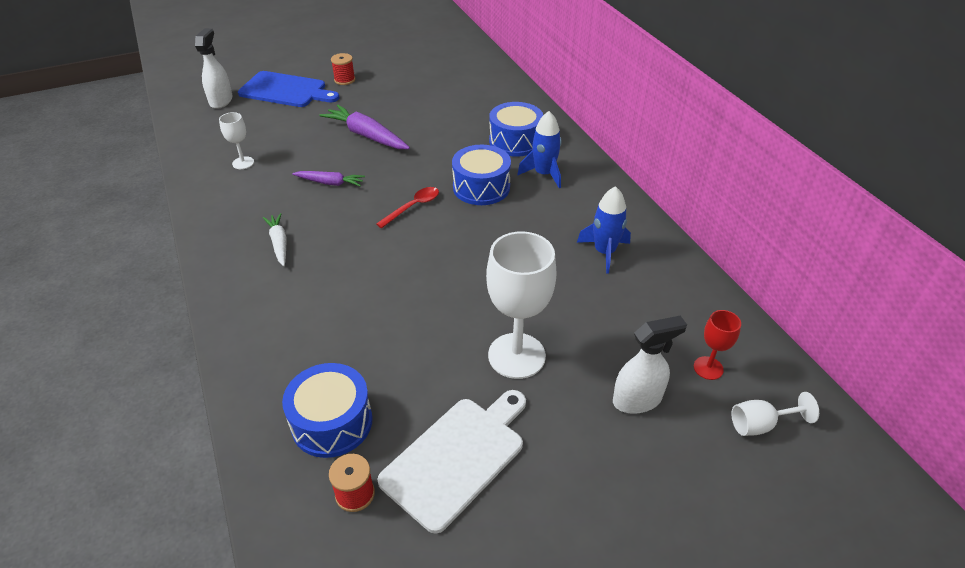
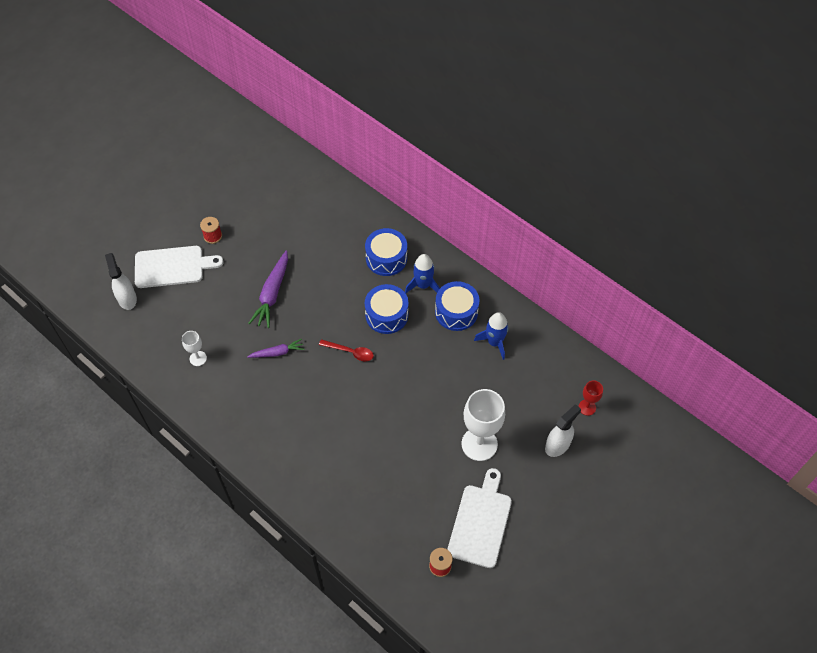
camera: 25 degrees left, 15 degrees up
blue cutting board [238,71,339,107] -> white cutting board [135,246,224,288]
white carrot [263,213,287,266] -> none
blue drum [282,363,373,458] -> blue drum moved to [435,281,479,331]
purple carrot [319,105,410,149] -> purple carrot turned 90 degrees counterclockwise [248,251,288,328]
red spoon [376,187,439,228] -> red spoon turned 90 degrees clockwise [319,339,374,361]
white goblet [731,392,819,436] -> none

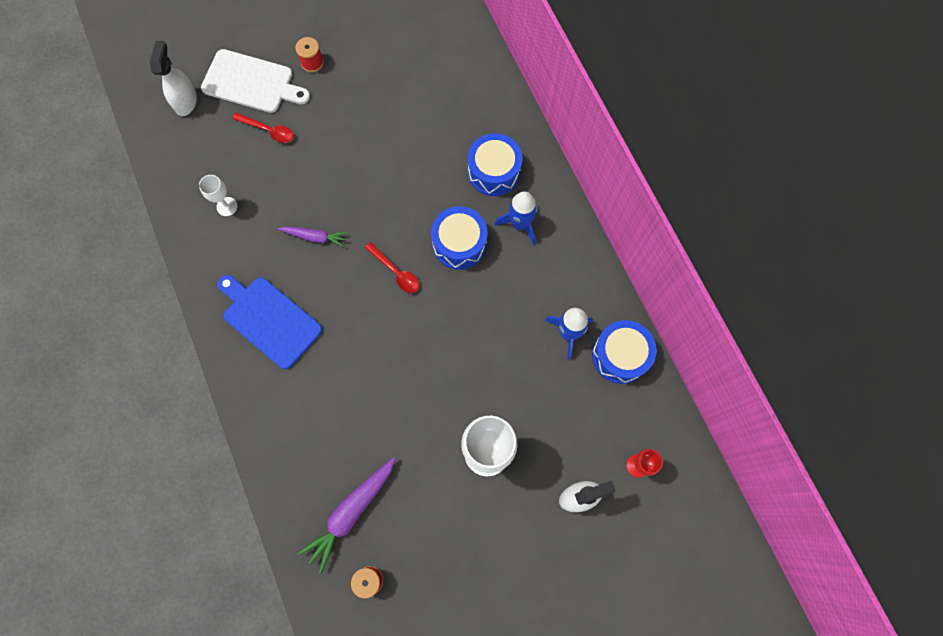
camera: 25 degrees right, 15 degrees up
purple carrot [248,251,288,328] -> purple carrot moved to [298,457,395,574]
blue drum [435,281,479,331] -> blue drum moved to [592,320,657,384]
white cutting board [447,468,512,568] -> none
none -> blue cutting board [217,275,322,369]
none -> red spoon [232,113,294,143]

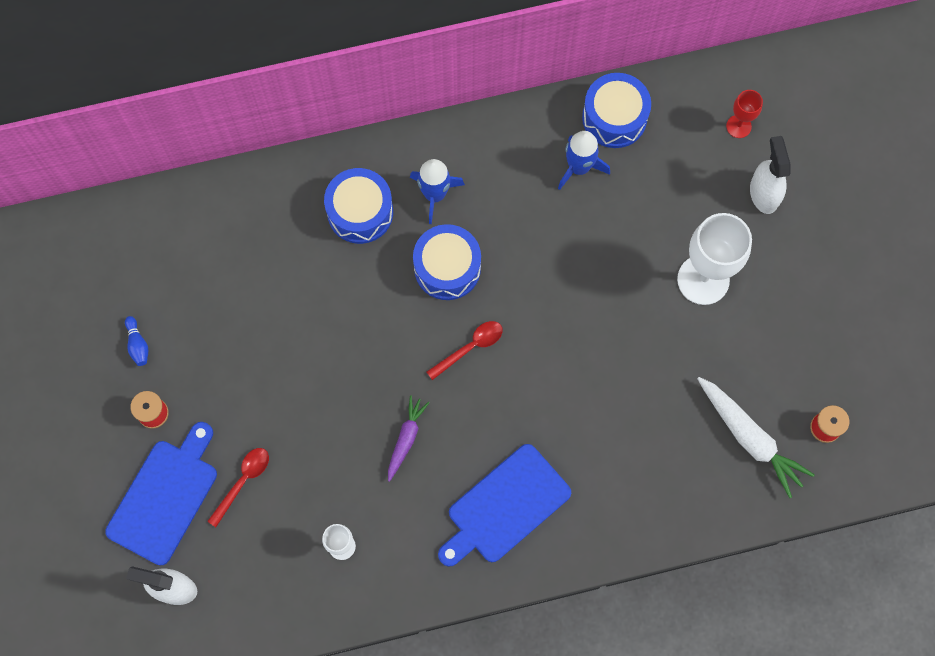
camera: 80 degrees left, 0 degrees up
white cutting board [201,49,310,113] -> blue cutting board [105,422,217,566]
purple carrot [298,457,395,574] -> white carrot [697,377,815,498]
none -> blue bowling pin [125,316,148,366]

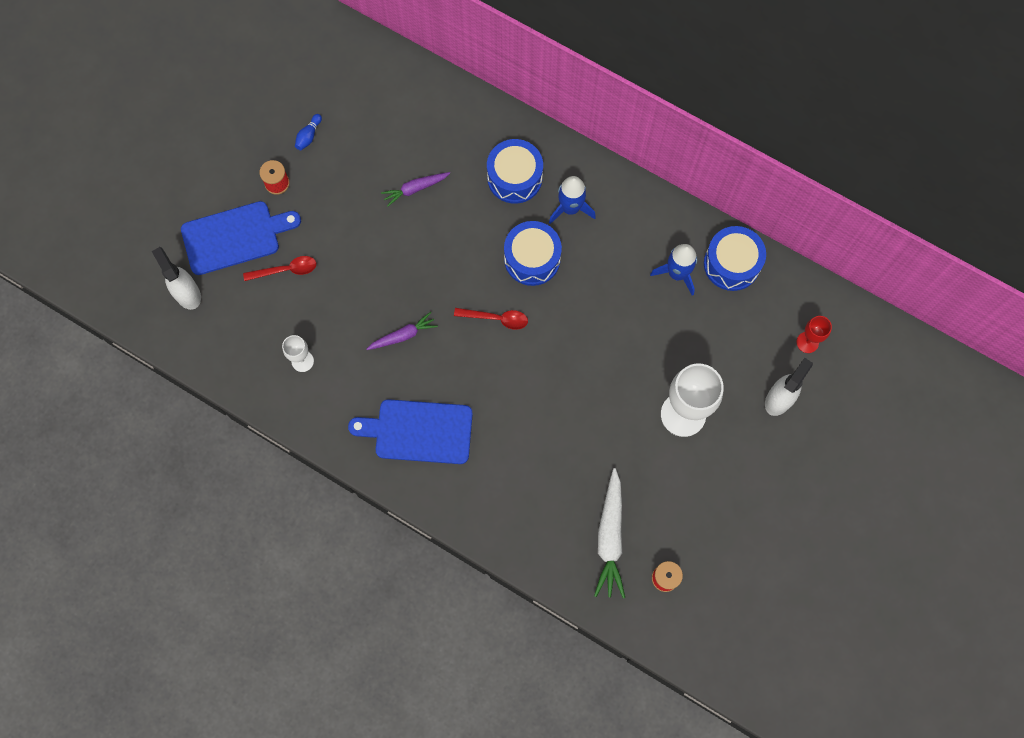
camera: 45 degrees right, 0 degrees up
none -> purple carrot [381,172,450,207]

